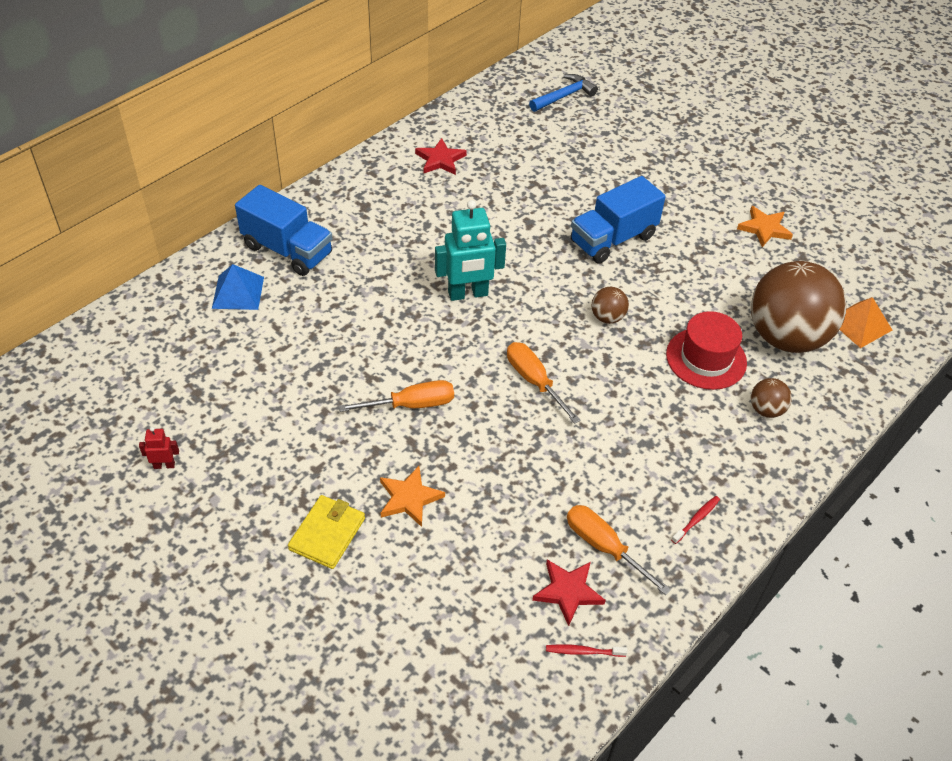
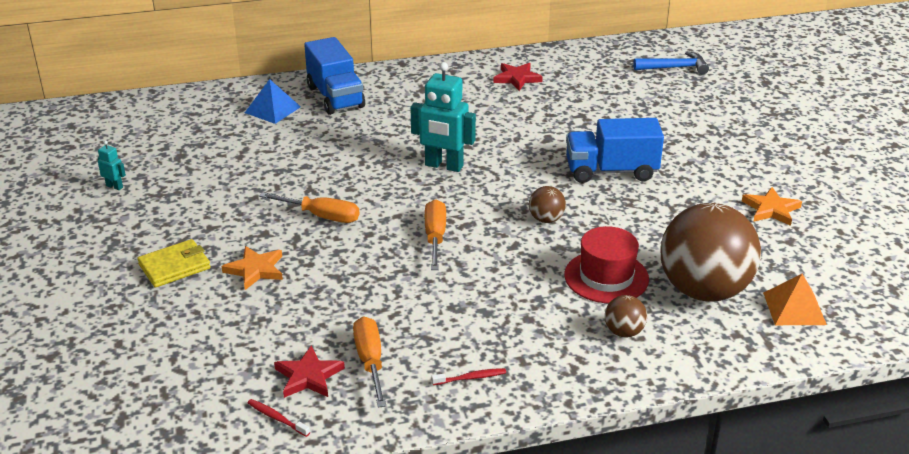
camera: 35 degrees right, 15 degrees down
red robot [139,427,179,469] -> turquoise robot [98,141,126,190]

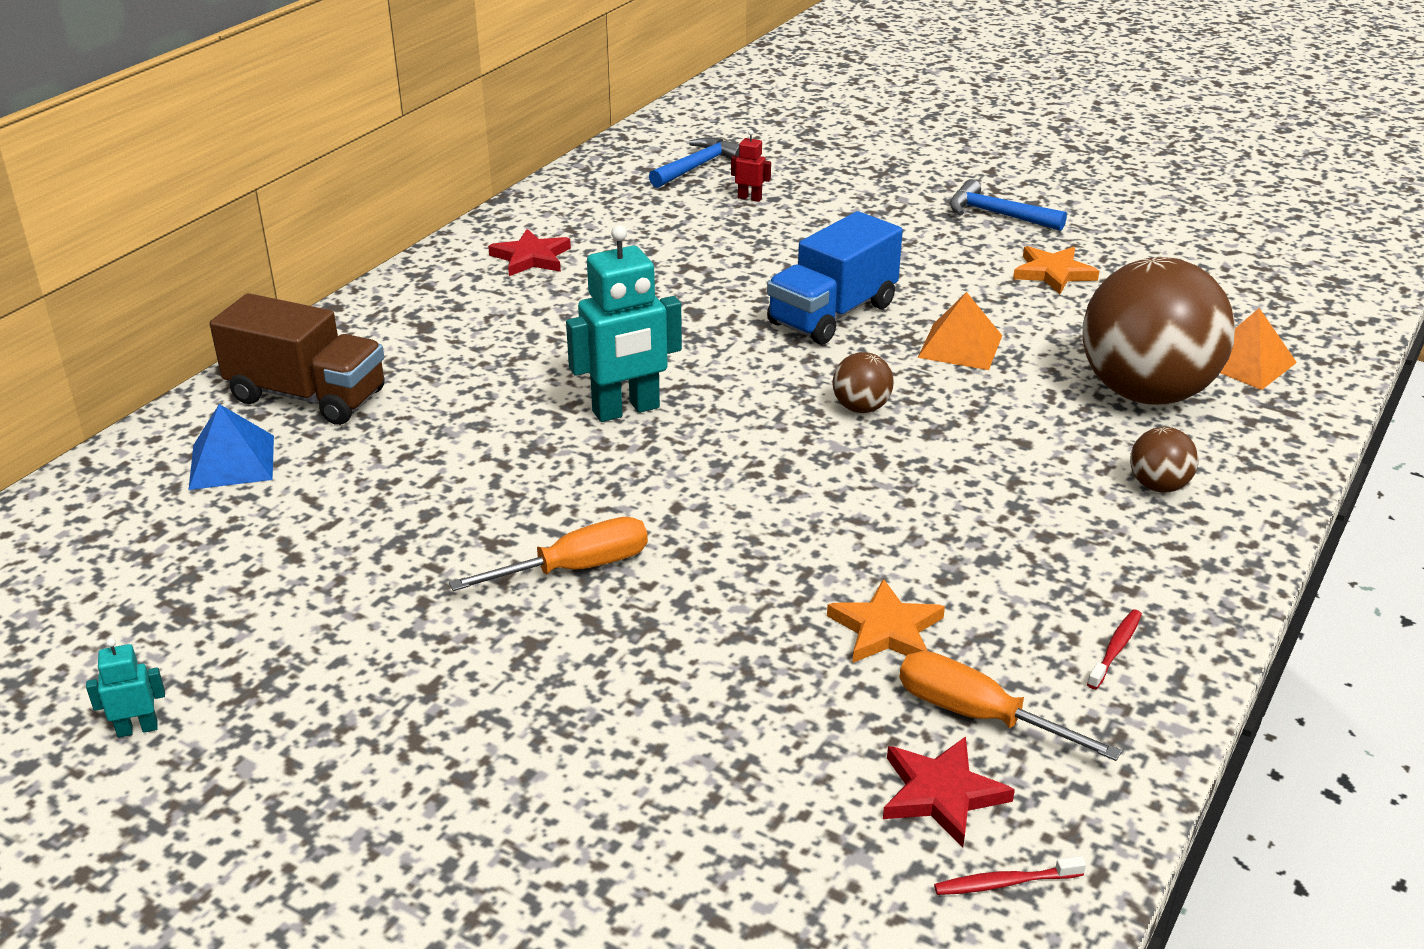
camera: 45 degrees left, 0 degrees up
yellow wallet [137,239,211,288] -> none
orange star [222,246,283,290] -> orange star moved to [827,579,945,663]
blue truck [304,37,365,115] -> brown truck [210,293,385,425]
orange screwdriver [425,199,446,270] -> none
red hat [564,226,649,303] -> none
none -> red robot [731,130,771,202]
none -> orange pyramid [918,292,1002,370]
none -> blue hammer [950,179,1067,231]

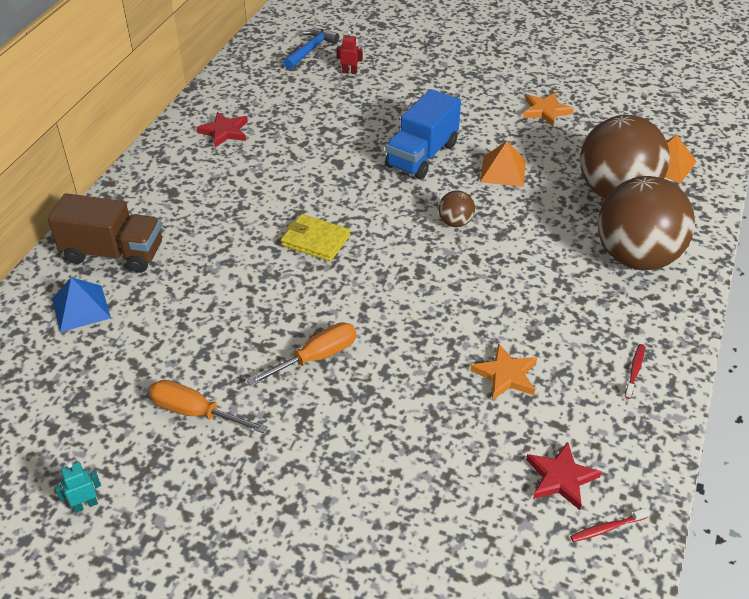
camera: 10 degrees left, 10 degrees up
turquoise robot [566,225,682,422] -> yellow wallet [281,214,350,261]
orange screwdriver [899,651,1122,761] -> orange screwdriver moved to [149,380,267,433]
blue hammer [950,179,1067,231] -> none
brown ball [1130,427,1199,492] -> brown ball [598,176,695,270], size x2.41

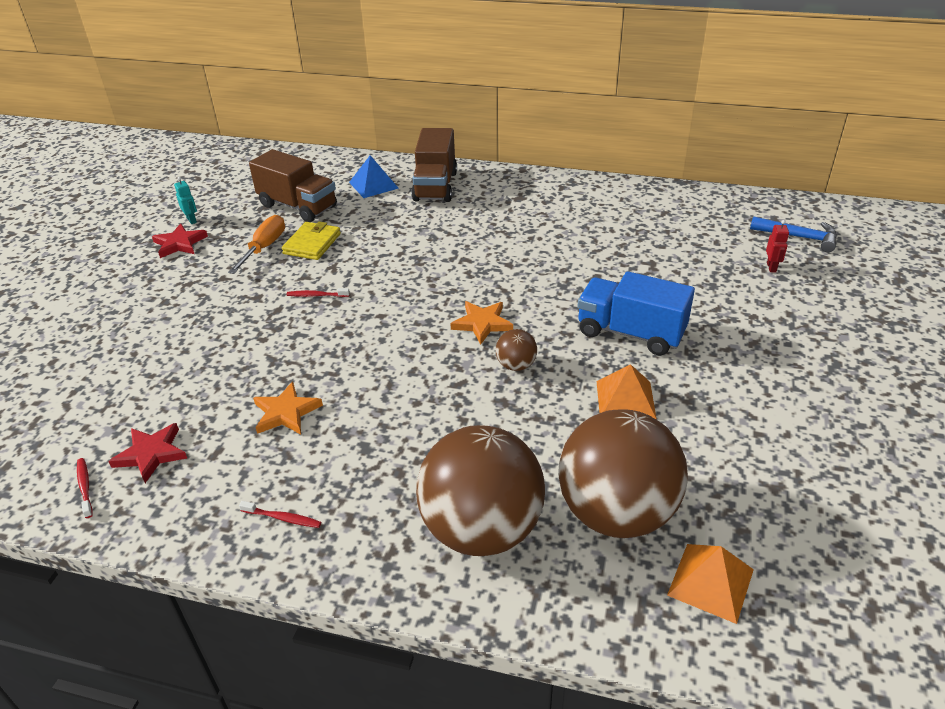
camera: 85 degrees right, 5 degrees down
red star [196,112,248,147] -> red star moved to [152,223,208,258]
orange screwdriver [247,322,356,386] -> red toothbrush [286,288,350,297]
yellow wallet [281,214,350,261] -> yellow wallet moved to [282,221,341,260]
orange star [523,92,574,126] -> orange star moved to [450,301,513,345]
none -> brown truck [249,149,337,222]

